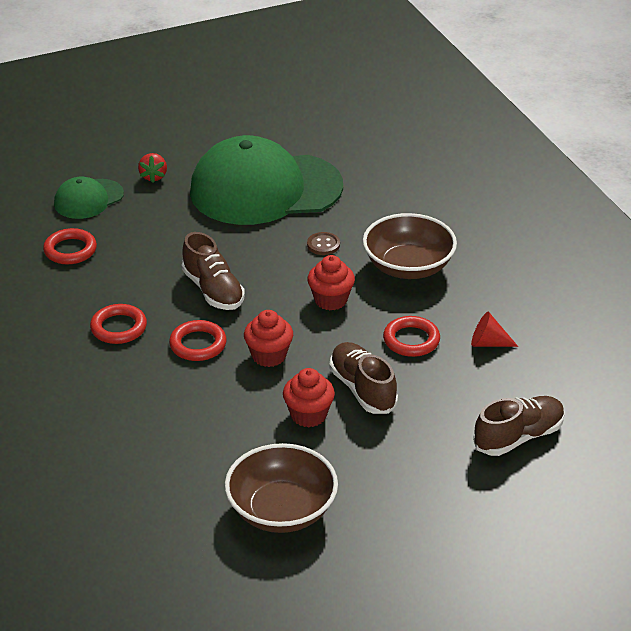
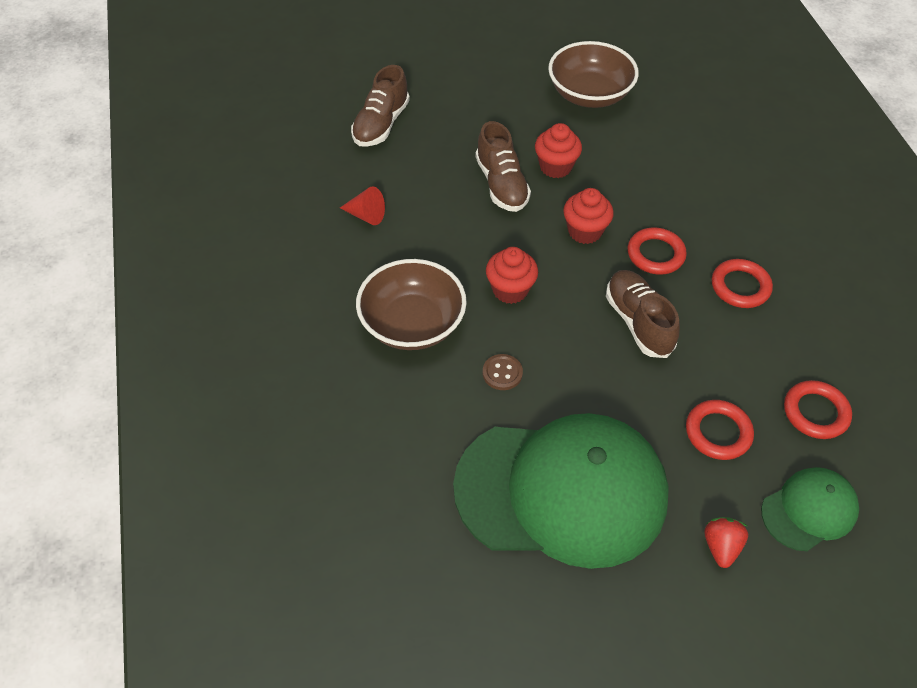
camera: 170 degrees left, 15 degrees up
red ring [383,316,440,357] -> red ring moved to [686,400,754,460]
brown shoe [473,396,565,456] -> brown shoe turned 45 degrees counterclockwise [351,65,410,147]

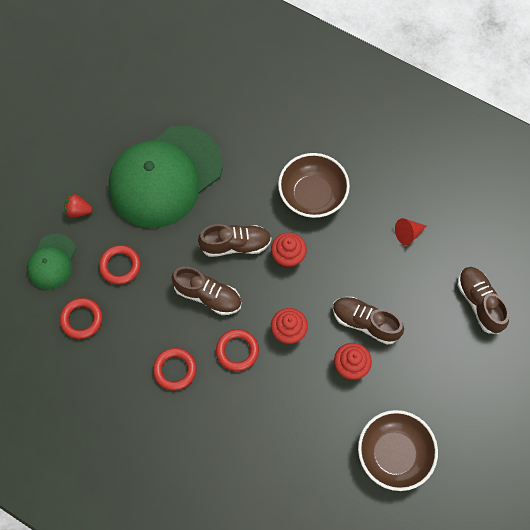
camera: 135 degrees right, 15 degrees up
brown button [483,354,523,390] -> none
red strawberry [704,517,748,568] -> red strawberry turned 135 degrees clockwise [64,194,92,218]
none -> brown shoe [198,224,272,257]

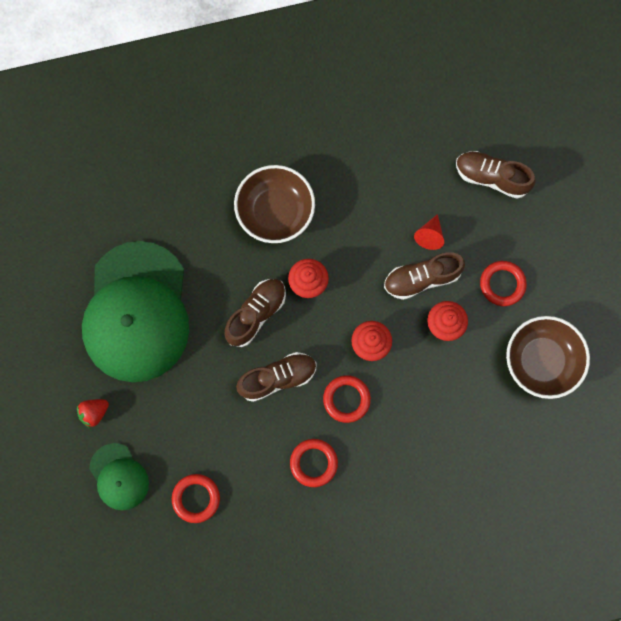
camera: 45 degrees left, 10 degrees up
red ring [99,245,141,285] -> red ring moved to [480,261,527,306]
red cone [395,218,427,245] -> red cone moved to [414,214,444,250]

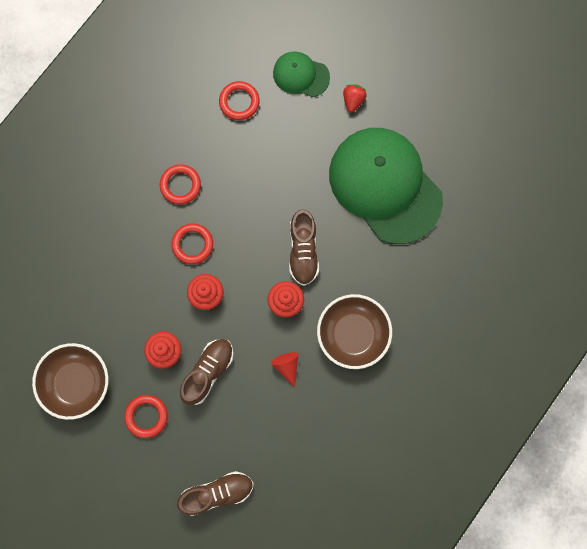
camera: 140 degrees right, 0 degrees up
brown shoe [236,352,317,402] -> none
red cone [414,214,444,250] -> red cone moved to [271,352,298,387]

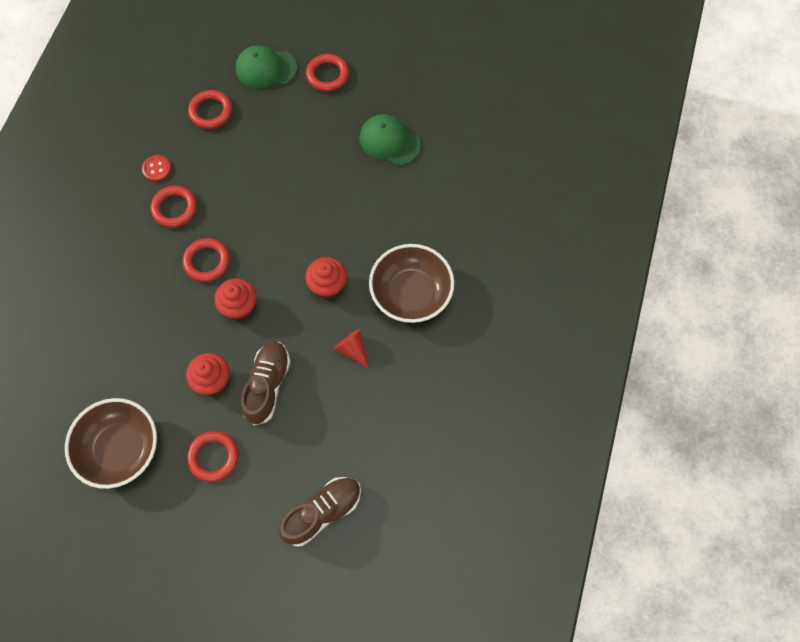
camera: 20 degrees left, 10 degrees down
brown shoe [289,209,319,286] -> none
green cap [329,128,443,244] -> green cap [359,114,421,166], size x0.47
red strawberry [343,84,367,112] -> red ring [306,54,349,92]
none -> red button [142,155,171,182]

